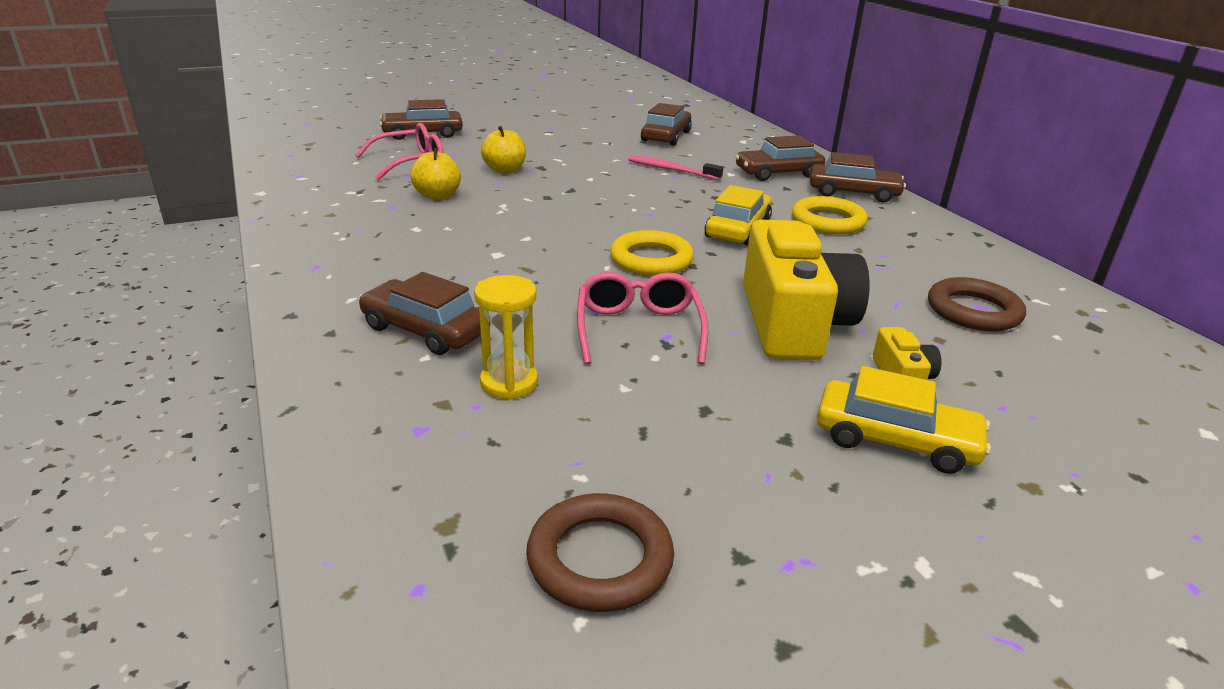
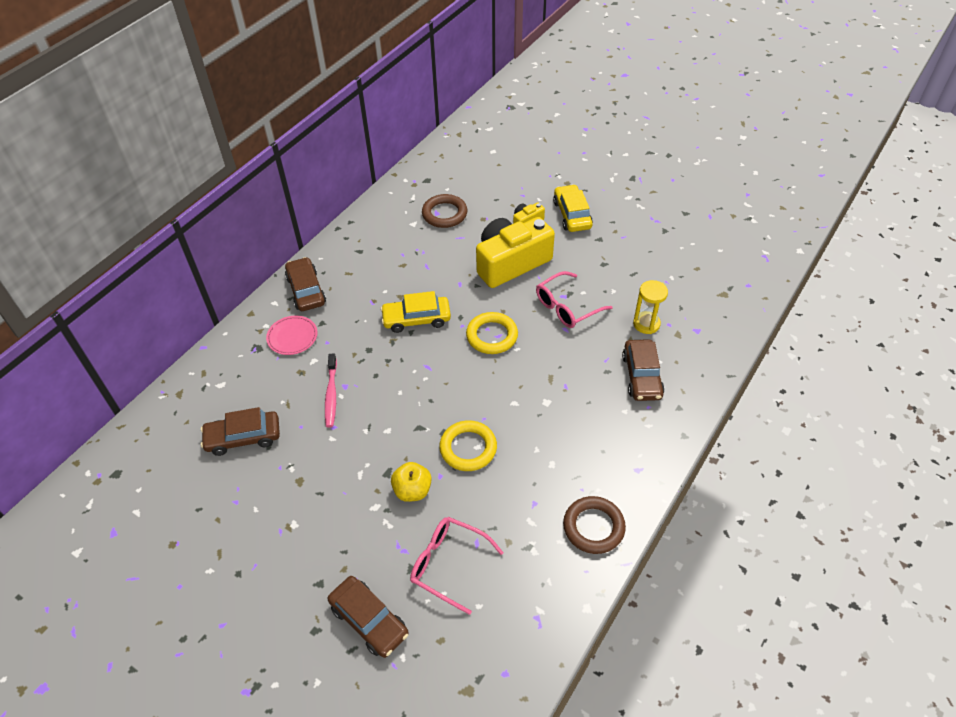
camera: 120 degrees left, 20 degrees up
yellow apple [411,148,461,200] -> none
brown ring [526,493,674,612] -> brown ring moved to [563,496,626,554]
brown car [735,135,825,181] -> pink plate [266,316,317,355]
yellow ring [792,196,868,234] -> yellow ring moved to [439,420,497,471]

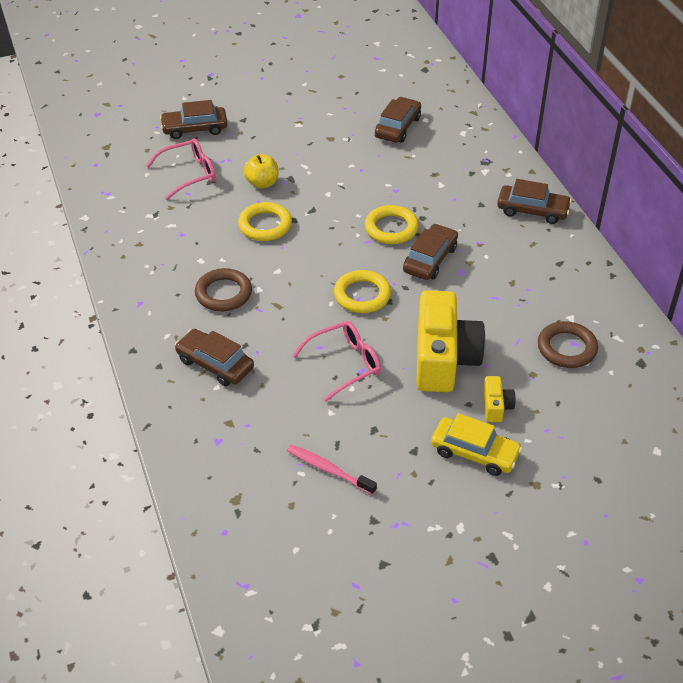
camera: 125 degrees right, 5 degrees down
pink plate [266,316,317,355] -> none
pink toothbrush [325,353,337,427] -> pink toothbrush moved to [287,445,377,495]
yellow car [380,291,451,333] -> brown car [403,224,458,280]
pink glasses [536,271,612,328] -> pink glasses turned 60 degrees clockwise [292,321,381,402]
brown ring [563,496,626,554] -> brown ring moved to [195,268,252,311]
yellow hourglass [633,280,668,334] -> none
none -> yellow ring [365,205,419,244]

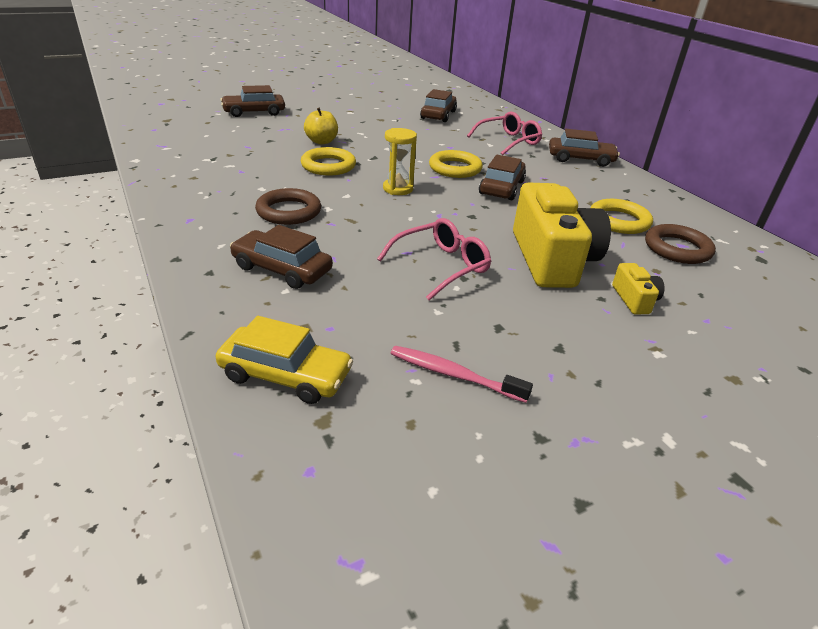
camera: 10 degrees left, 10 degrees down
pink glasses [146,138,216,200] -> pink glasses moved to [467,112,542,155]
yellow ring [334,270,391,313] -> yellow ring moved to [590,199,653,234]
yellow car [431,413,522,476] -> yellow car moved to [215,316,353,404]
none -> yellow hourglass [383,128,417,195]

